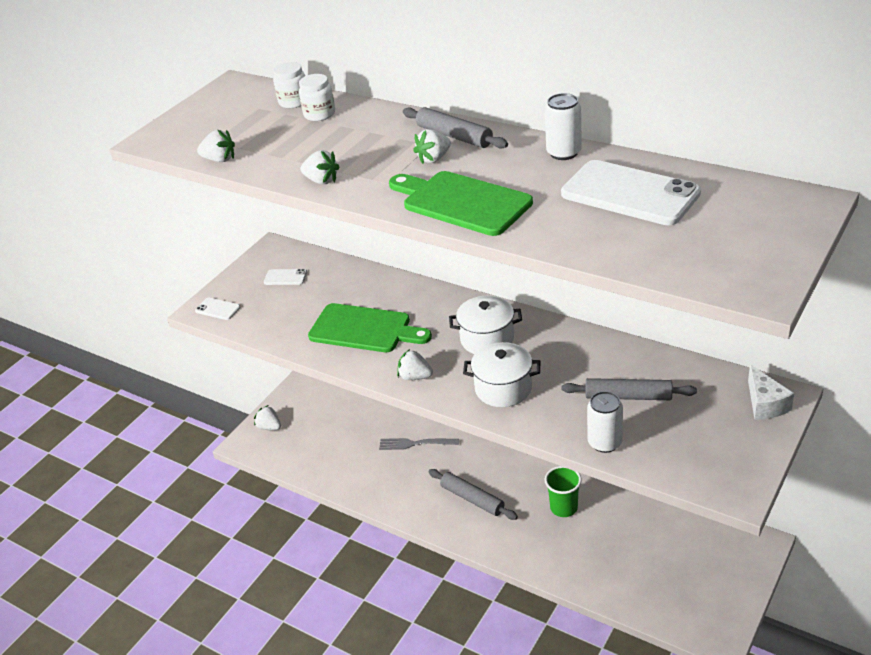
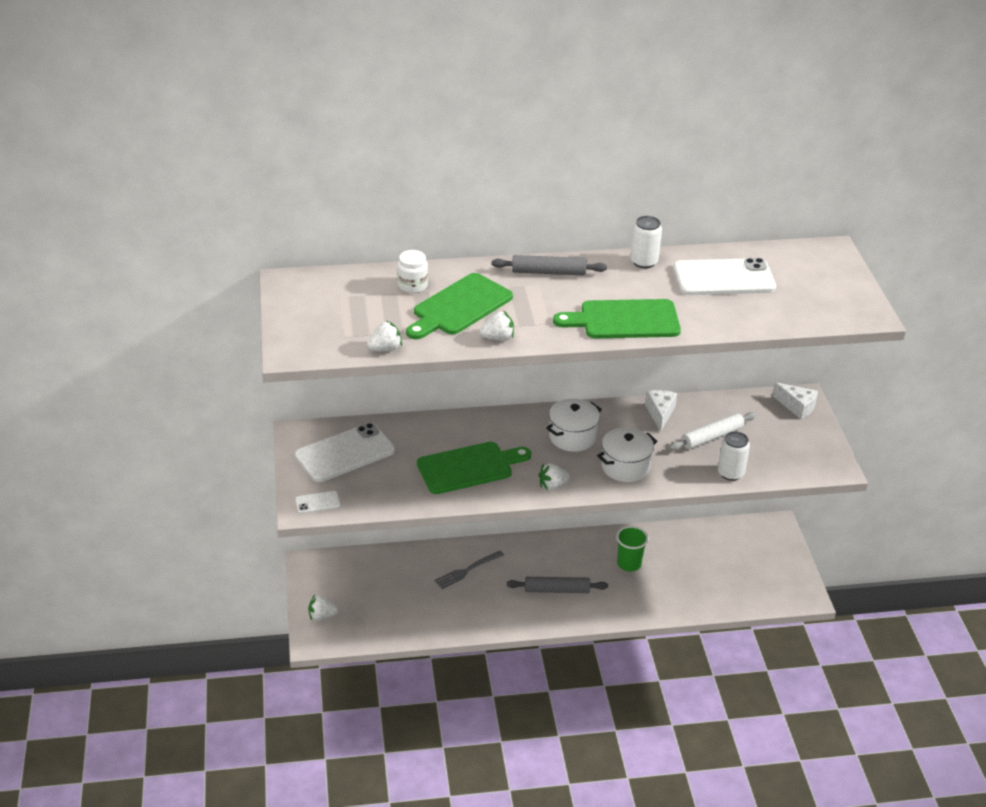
camera: 45 degrees left, 0 degrees up
white phone [264,269,307,285] -> white phone [295,423,395,482], size x2.23
white jar [273,62,305,108] -> none
white strawberry [413,129,451,164] -> none
grey rolling pin [562,378,697,400] -> white rolling pin [669,412,756,451]
none -> green cutting board [406,273,513,340]
none -> white cheese [645,390,677,431]

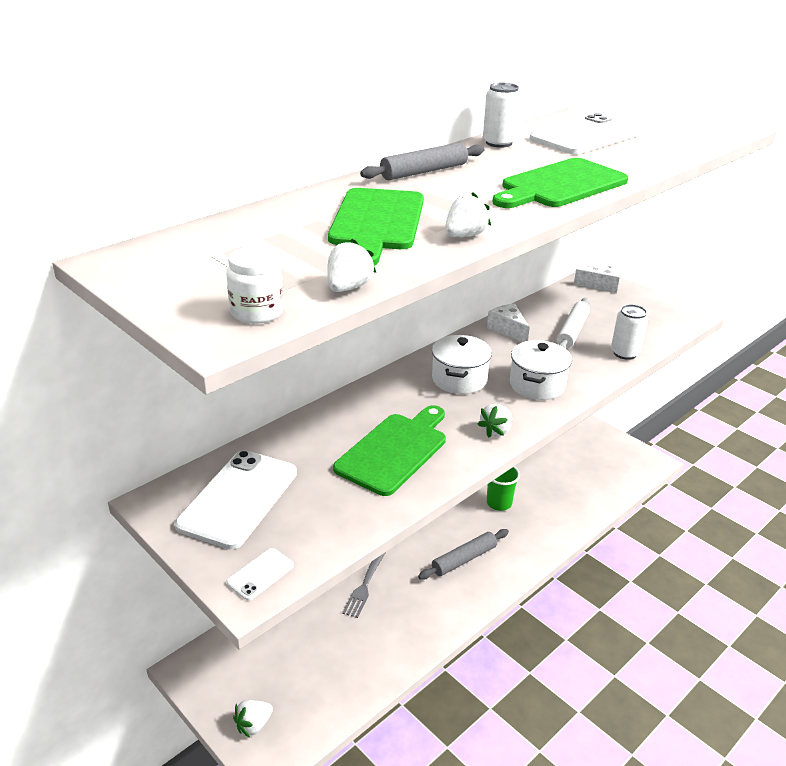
camera: 35 degrees left, 5 degrees down
white jar [397,250,428,293] -> white jar moved to [226,246,284,324]

